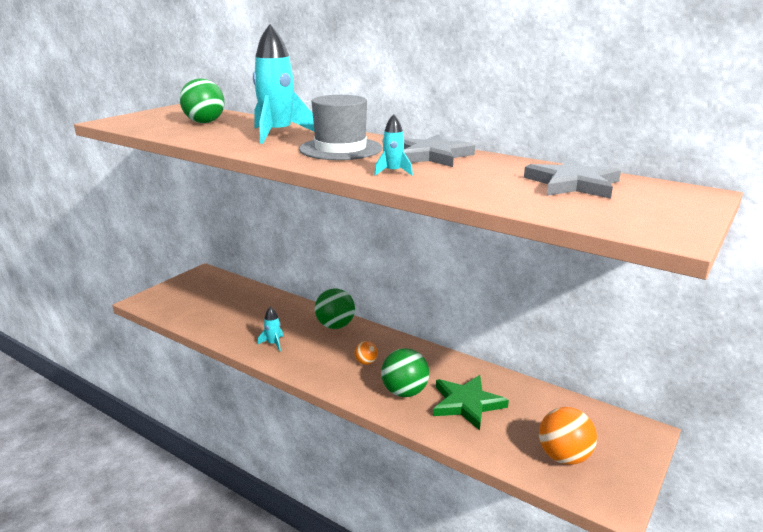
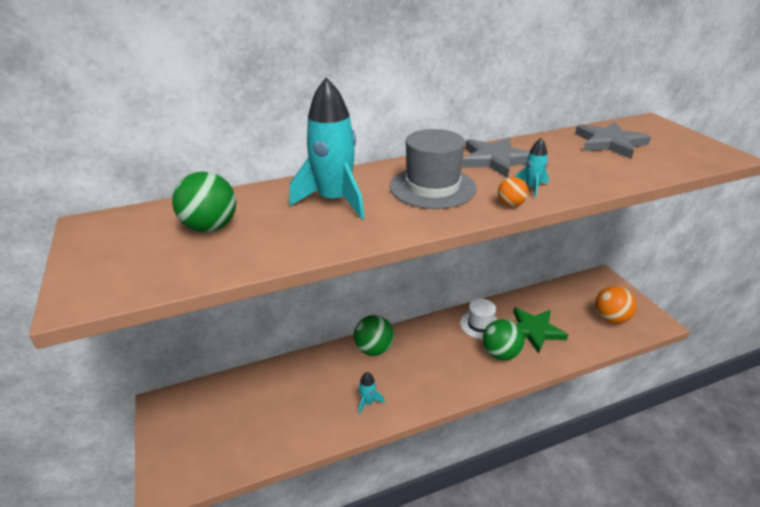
camera: 55 degrees left, 10 degrees up
orange ball [354,341,378,365] -> orange ball moved to [498,177,528,207]
none -> white hat [460,299,498,339]

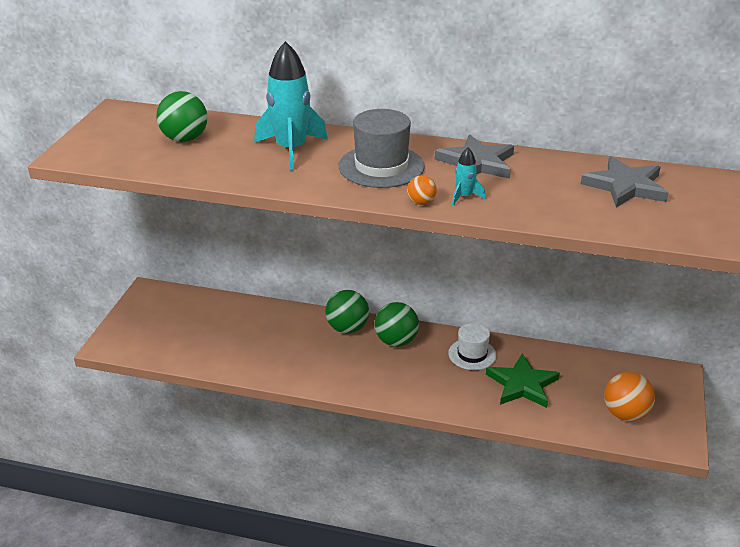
camera: 35 degrees right, 0 degrees up
turquoise rocket [358,372,385,415] -> none
green ball [482,319,524,361] -> green ball moved to [374,302,419,347]

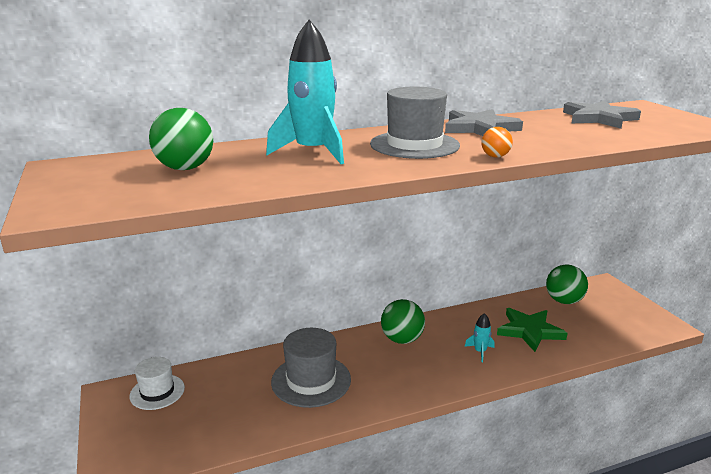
camera: 35 degrees left, 10 degrees down
green ball [325,290,369,334] -> green ball moved to [546,264,588,304]
white hat [448,323,496,370] -> white hat moved to [130,357,185,410]
turquoise rocket [452,148,485,206] -> turquoise rocket moved to [465,313,494,362]
orange ball [604,372,655,421] -> none
none -> grey hat [271,328,351,408]

